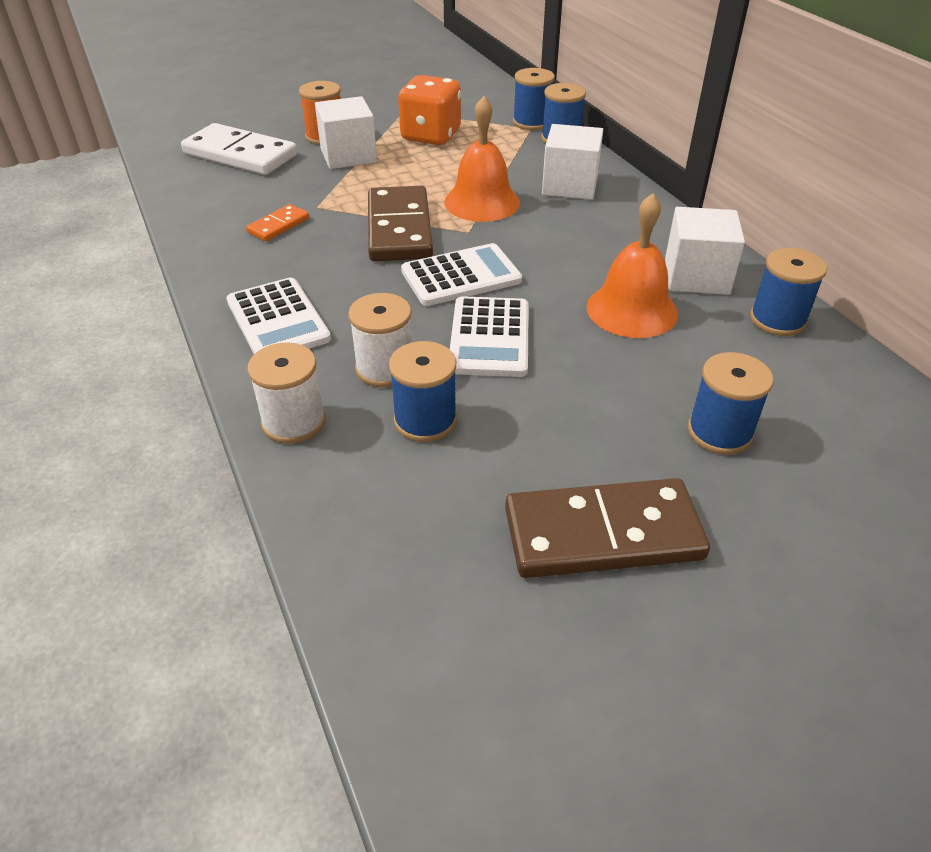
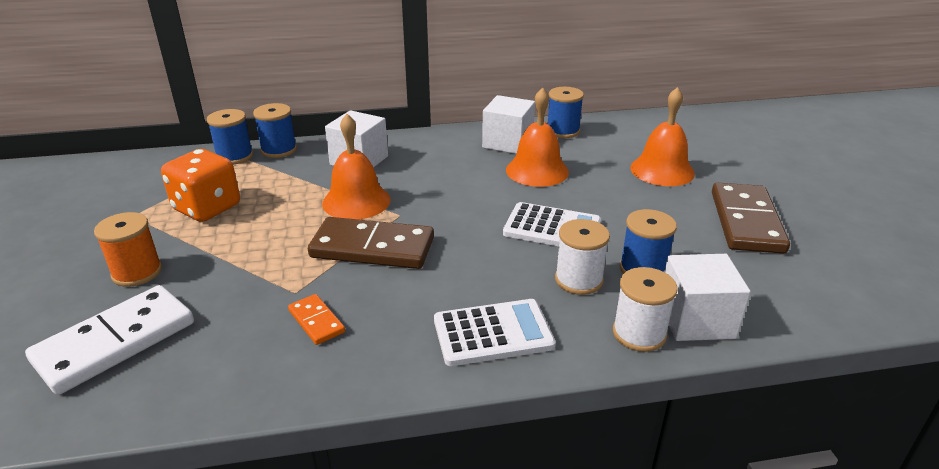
camera: 75 degrees left, 10 degrees down
white cube [315,96,377,169] -> white cube moved to [665,254,750,341]
white calculator [401,243,522,306] -> none
blue spool [688,352,774,455] -> orange bell [630,87,695,186]

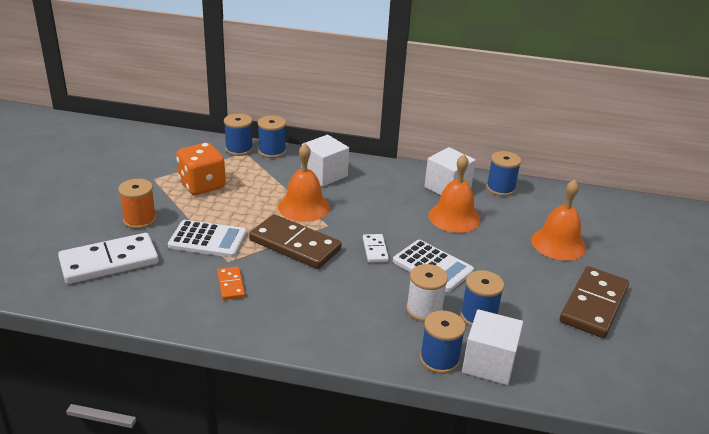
camera: 20 degrees right, 0 degrees up
white calculator [434,299,556,366] -> white calculator moved to [168,220,247,258]
white spool [613,267,678,352] -> blue spool [420,310,466,374]
none -> white domino [363,234,389,263]

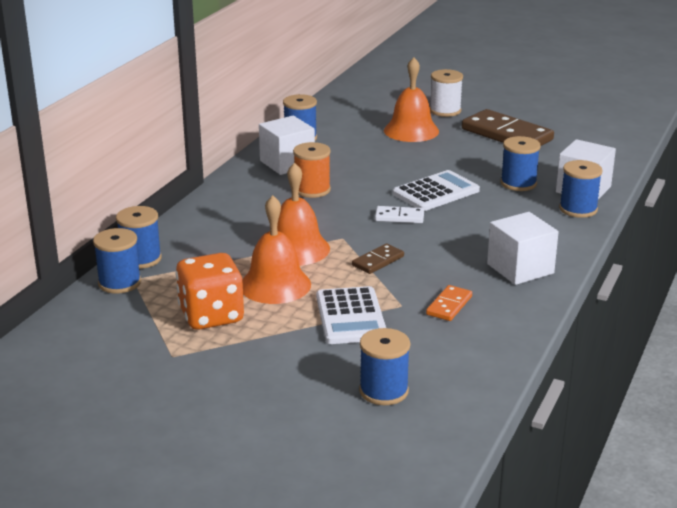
camera: 75 degrees left, 5 degrees down
white domino [58,233,159,284] -> blue spool [359,328,410,405]
orange spool [118,179,156,229] -> orange spool moved to [293,142,331,198]
white calculator [168,220,247,258] -> white calculator turned 150 degrees clockwise [316,286,386,344]
orange domino [217,266,245,300] -> orange domino turned 60 degrees counterclockwise [426,285,472,321]
brown domino [249,214,342,269] -> brown domino [352,243,404,274], size x0.49
white cube [301,135,349,187] -> white cube moved to [487,212,559,285]
white spool [406,264,448,322] -> white spool moved to [430,69,463,117]
orange bell [428,154,481,233] -> orange bell moved to [242,195,311,304]

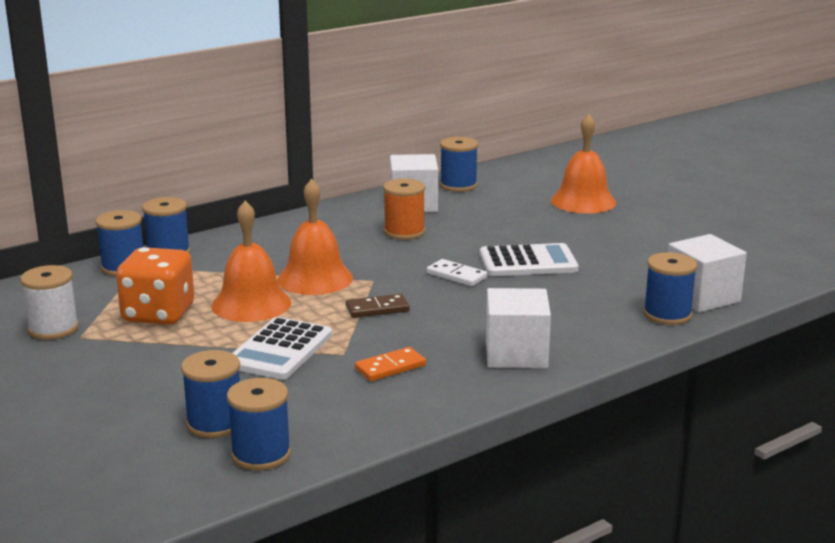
camera: 30 degrees right, 5 degrees down
white spool [430,69,463,117] -> white spool moved to [20,265,79,340]
brown domino [462,109,554,146] -> none
blue spool [500,136,541,191] -> blue spool moved to [227,378,291,470]

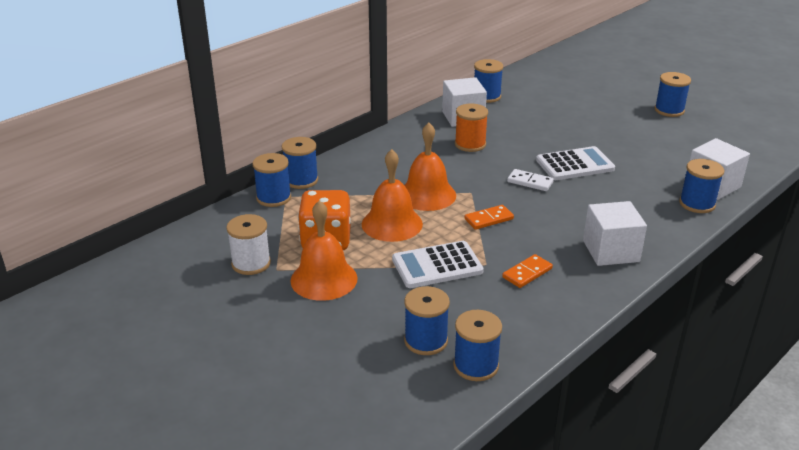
camera: 10 degrees left, 10 degrees up
white calculator [233,317,332,380] -> white calculator turned 60 degrees clockwise [392,241,484,288]
brown domino [346,294,410,318] -> orange domino [464,205,514,230]
orange bell [551,114,616,214] -> orange bell moved to [290,201,358,301]
none -> blue spool [655,72,691,117]

